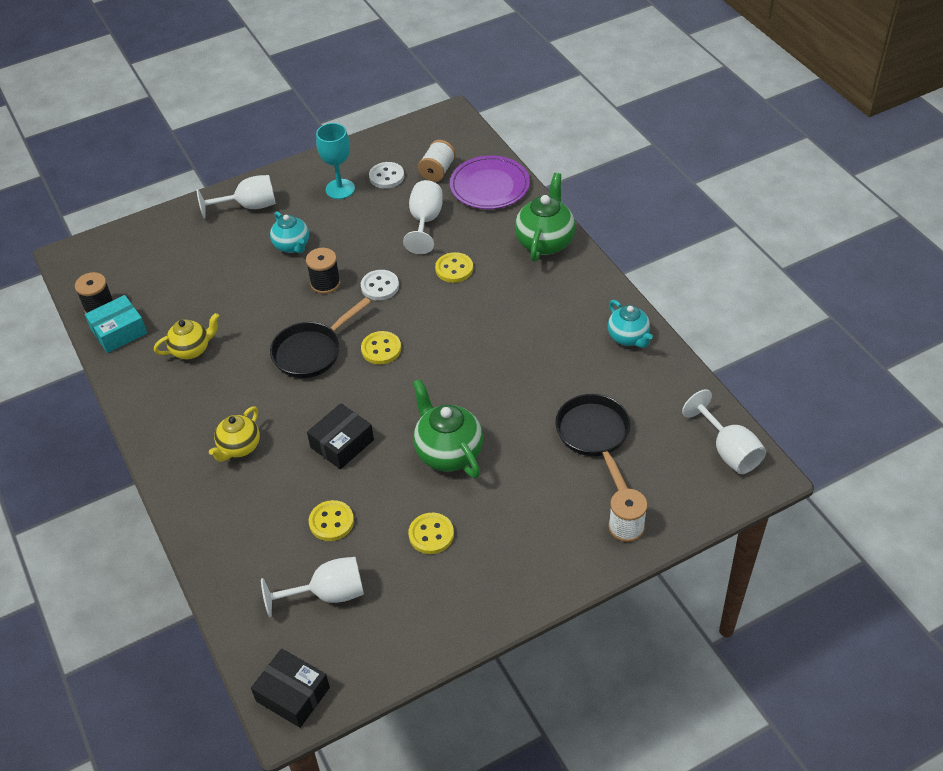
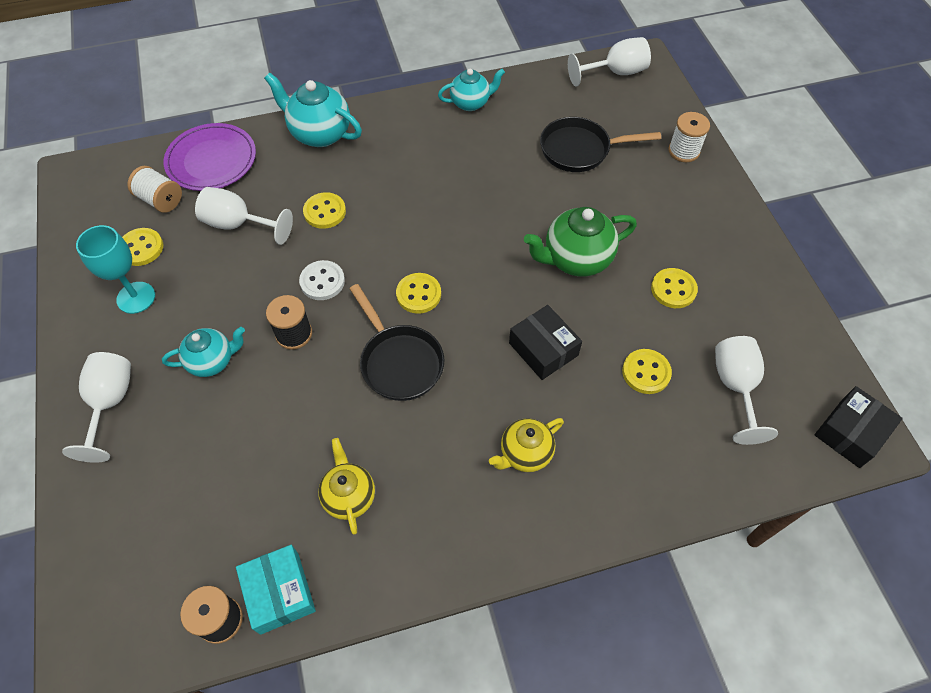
camera: 80 degrees left, 10 degrees up
yellow teapot [209,406,260,462] -> yellow teapot turned 105 degrees clockwise [489,418,564,472]
white button [369,162,404,189] -> yellow button [122,228,163,266]
green teapot [515,173,575,262] -> turquoise teapot [264,72,362,147]

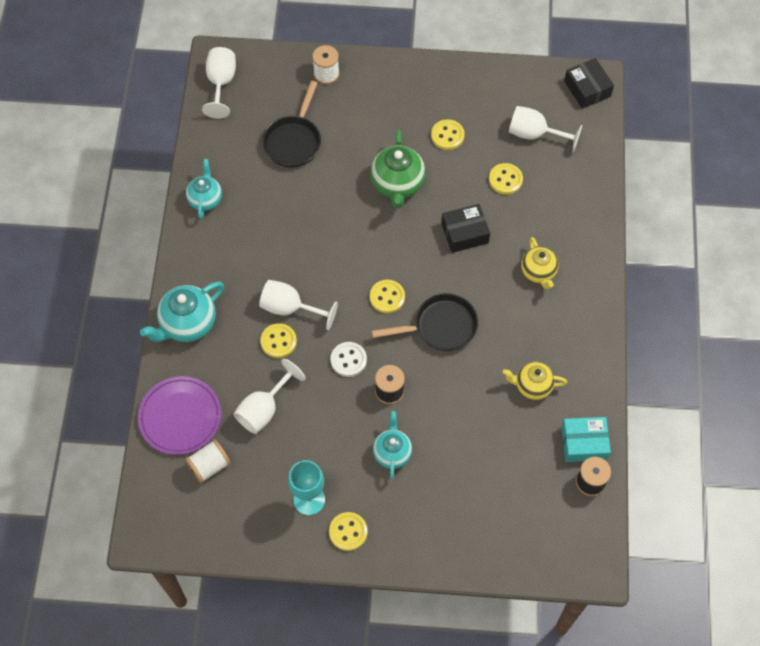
camera: 70 degrees left, 5 degrees up
white goblet [62,352,131,463] -> white goblet moved to [259,280,338,330]
yellow button [122,228,163,266] -> yellow button moved to [329,512,368,551]

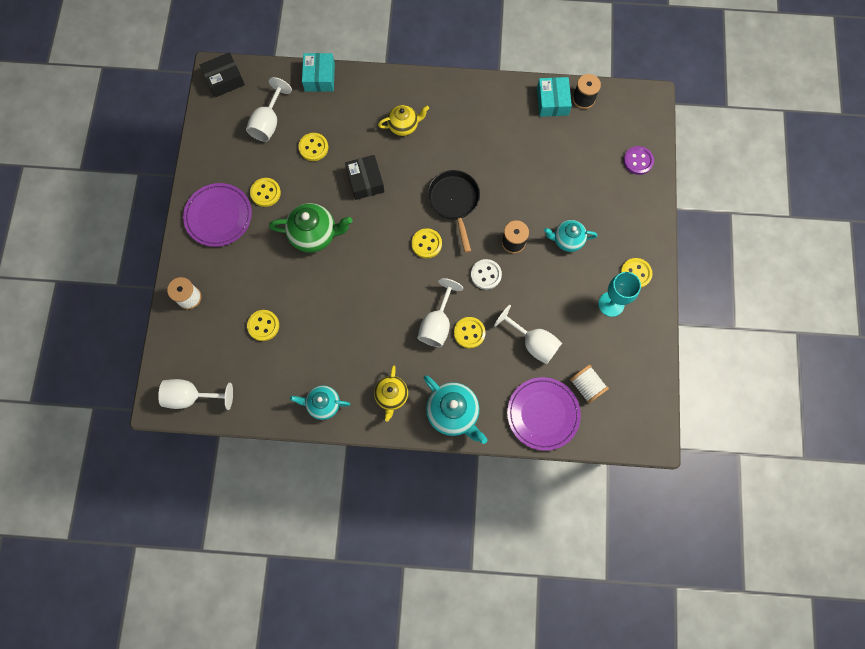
camera: 90 degrees left, 10 degrees up
black pan [262,81,321,168] -> yellow button [247,310,279,341]
yellow teapot [503,362,567,400] -> yellow teapot moved to [374,365,408,422]
none -> purple plate [183,183,252,247]
none -> turquoise box [302,53,335,92]
none -> purple button [623,146,654,175]

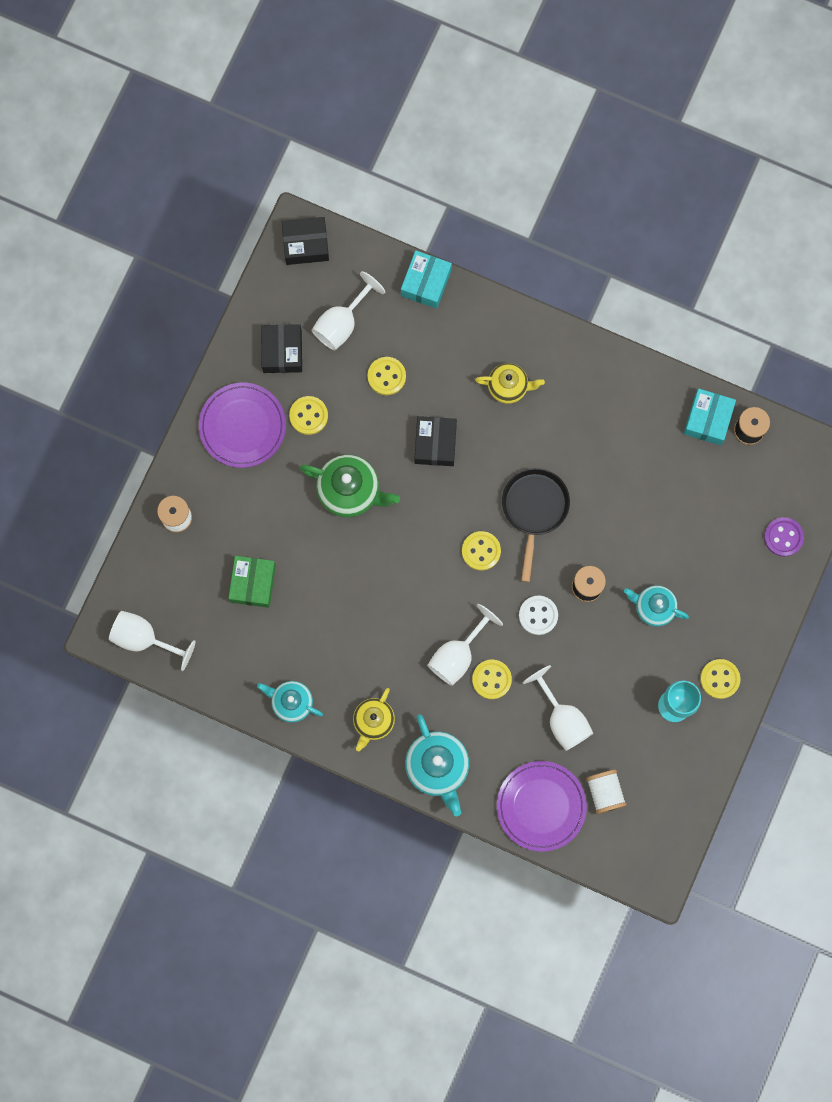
camera: 20 degrees right, 5 degrees up
yellow button [247,310,279,341] -> green box [228,556,276,608]
none -> black box [261,324,302,373]

